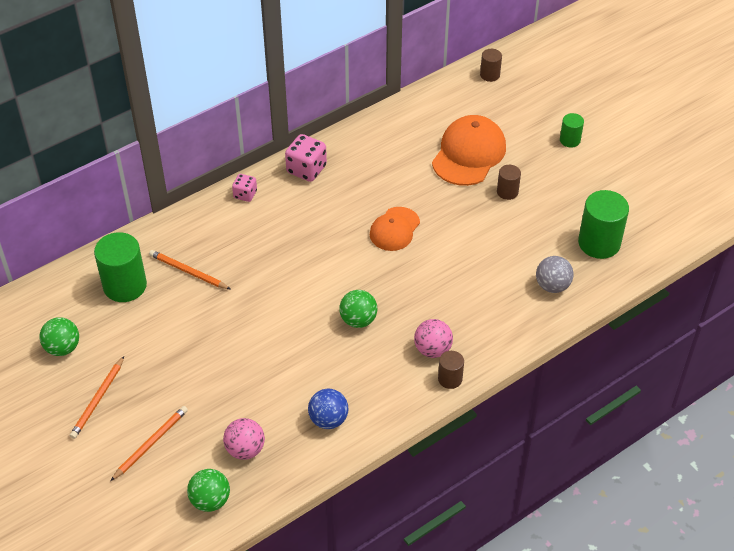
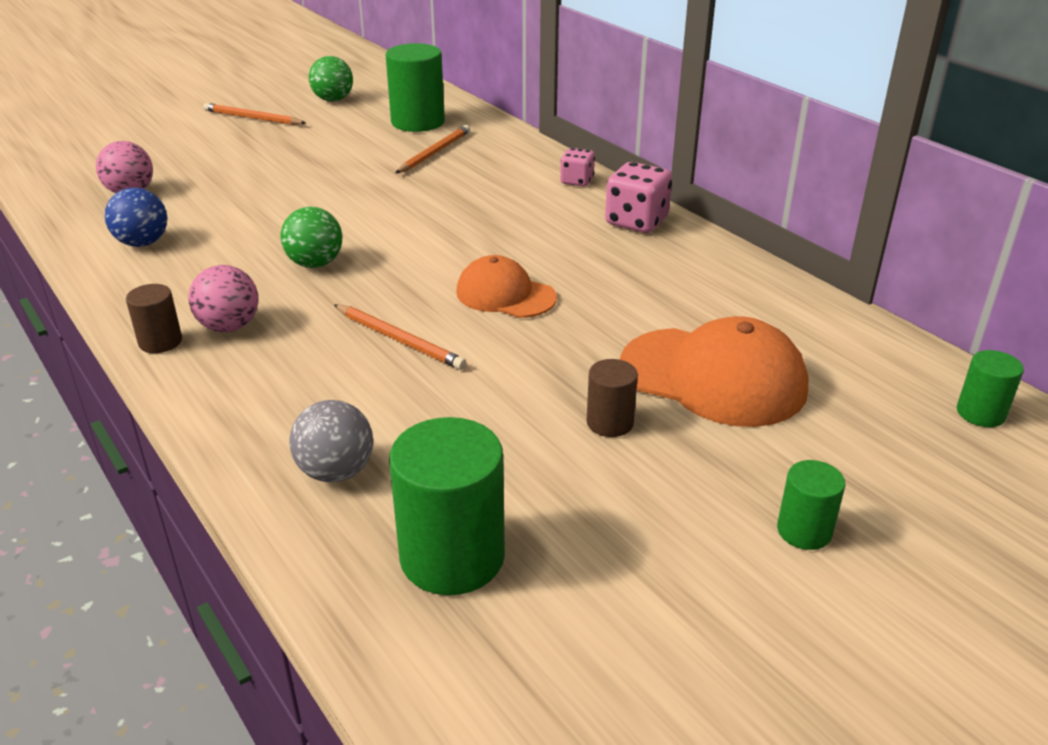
camera: 90 degrees right, 15 degrees down
orange pencil [111,406,188,481] -> orange pencil moved to [334,304,467,370]
green ball [187,469,230,512] -> none
brown cylinder [480,49,502,82] -> green cylinder [957,350,1024,427]

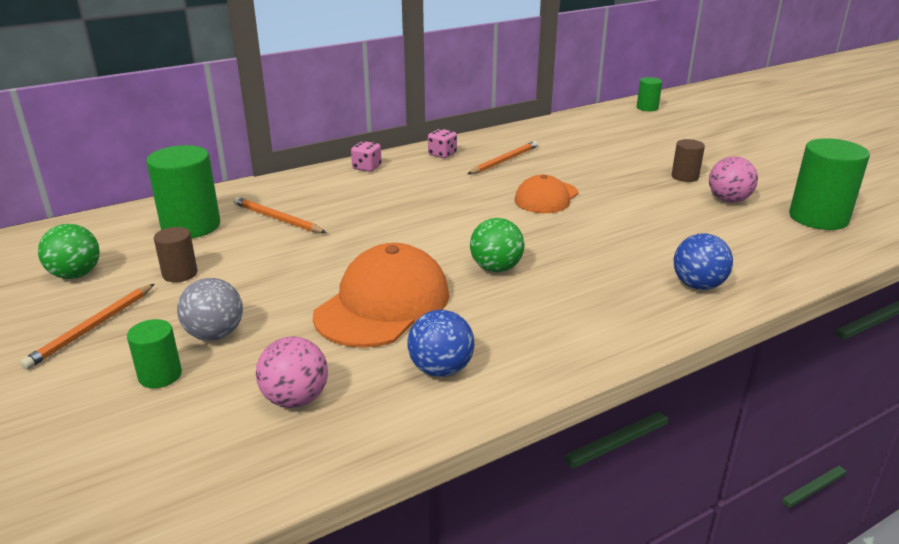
camera: 85 degrees left, 5 degrees down
brown cylinder [126,284,182,353] -> brown cylinder moved to [154,227,197,282]
pink ball [188,265,259,332] -> pink ball moved to [709,156,758,203]
grey ball [289,400,373,482] -> grey ball moved to [177,278,243,341]
orange pencil [334,304,467,370] -> orange pencil moved to [468,141,538,174]
pink dice [605,162,672,233] -> pink dice [428,129,457,158], size x0.60
orange cap [620,316,809,427] -> orange cap moved to [313,243,449,348]
green cylinder [777,460,845,550] -> green cylinder moved to [127,319,182,388]
none -> blue ball [674,233,733,290]

